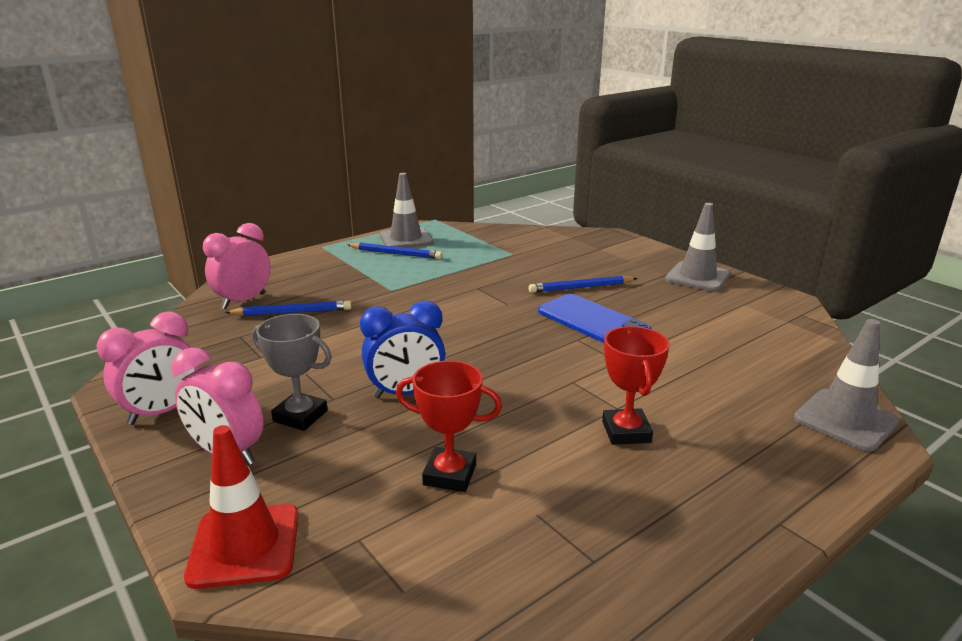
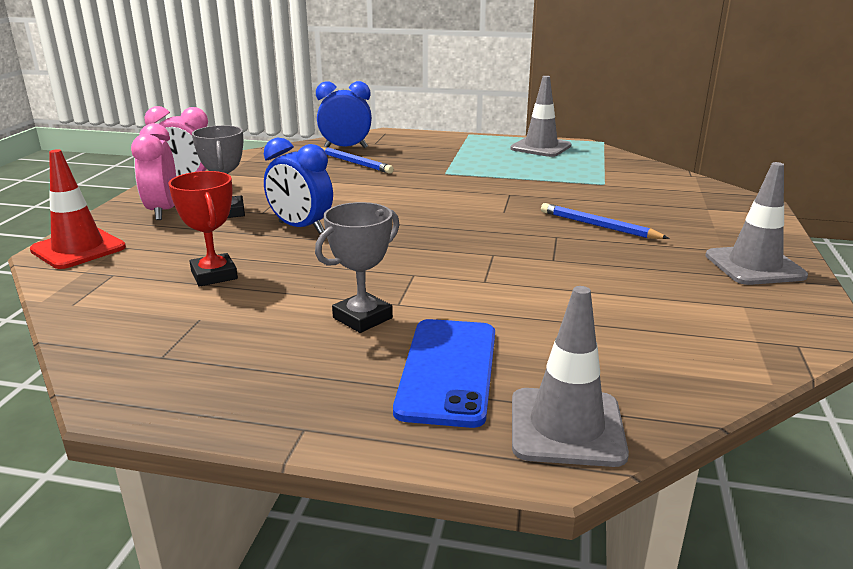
camera: 50 degrees right, 0 degrees up
pink clock [203,223,271,309] -> blue clock [316,81,372,148]
blue pencil [347,243,442,259] -> none
blue phone [538,294,651,343] -> blue phone moved to [393,319,495,428]
red trophy [602,326,670,445] -> grey trophy [315,202,400,333]

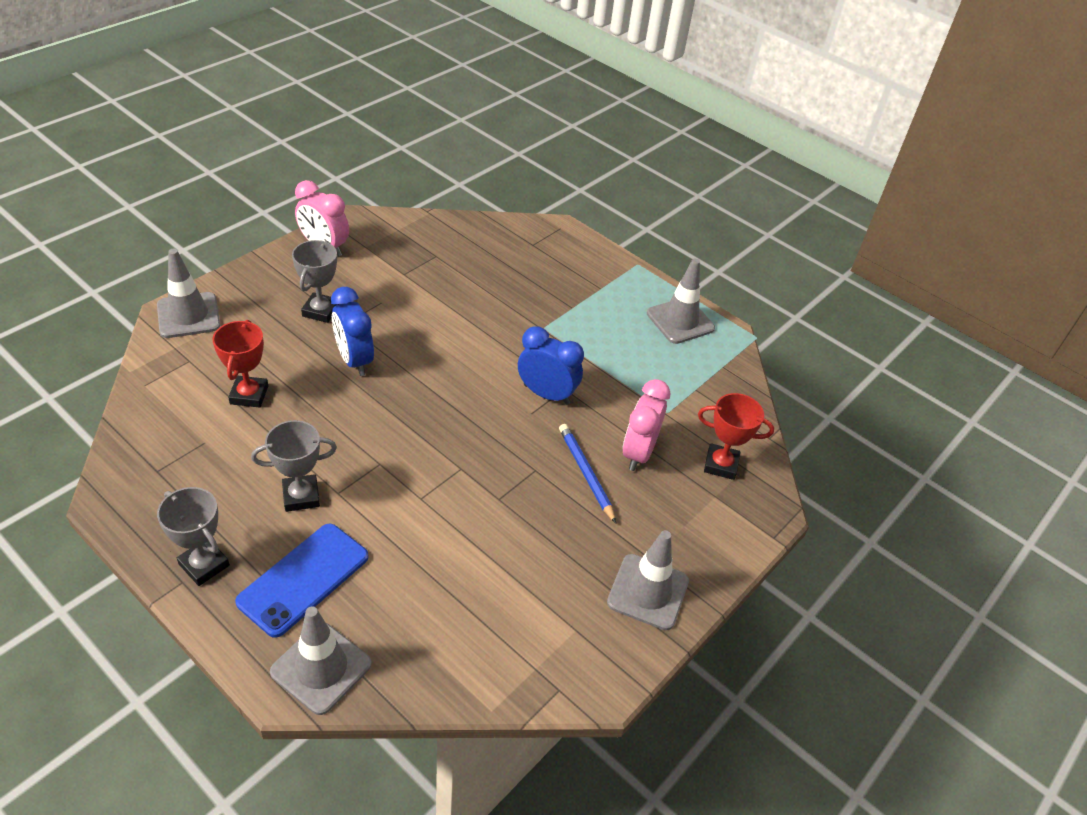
camera: 25 degrees right, 20 degrees up
red traffic cone [30,149,126,269] -> grey traffic cone [157,249,220,338]
pink clock [131,123,176,220] -> pink clock moved to [622,379,671,471]
blue clock [316,81,372,148] -> blue clock moved to [518,326,584,405]
blue pencil [322,147,394,174] -> none
none -> grey trophy [157,487,230,586]
none -> red trophy [698,393,774,480]

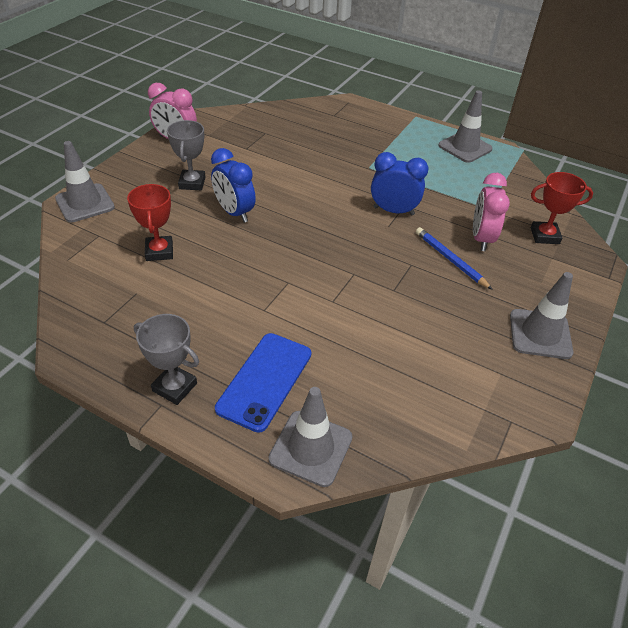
camera: 10 degrees left, 0 degrees up
grey trophy [251,420,337,512] -> none

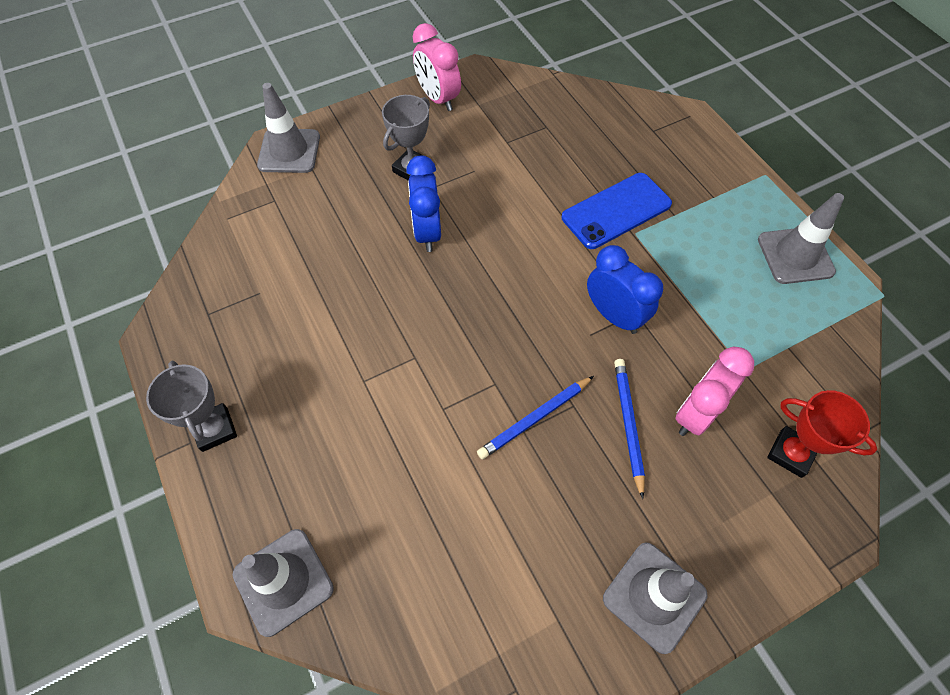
camera: 35 degrees right, 15 degrees up
red trophy [127,184,173,261] -> none
blue phone [215,333,311,433] -> blue phone moved to [562,173,672,249]
none -> blue pencil [477,376,594,459]

